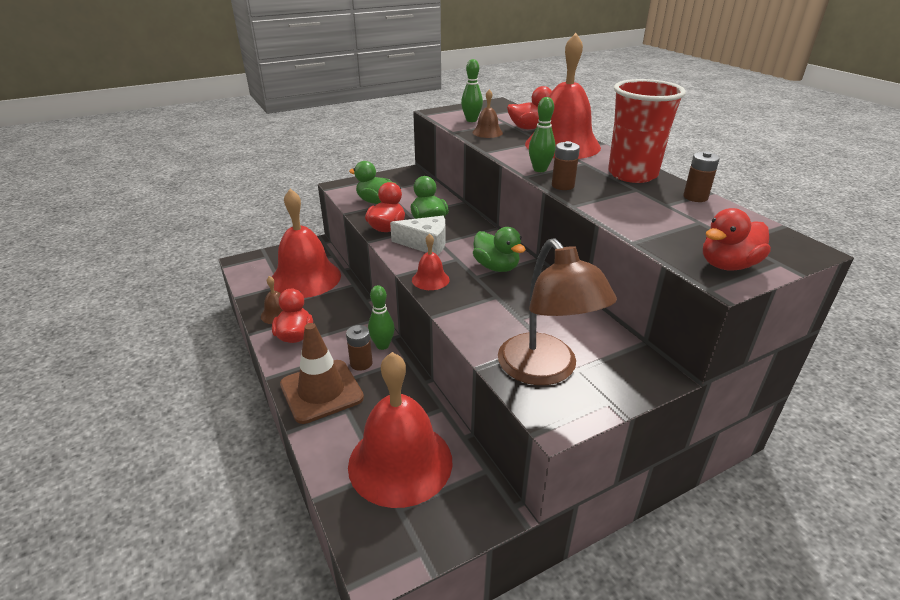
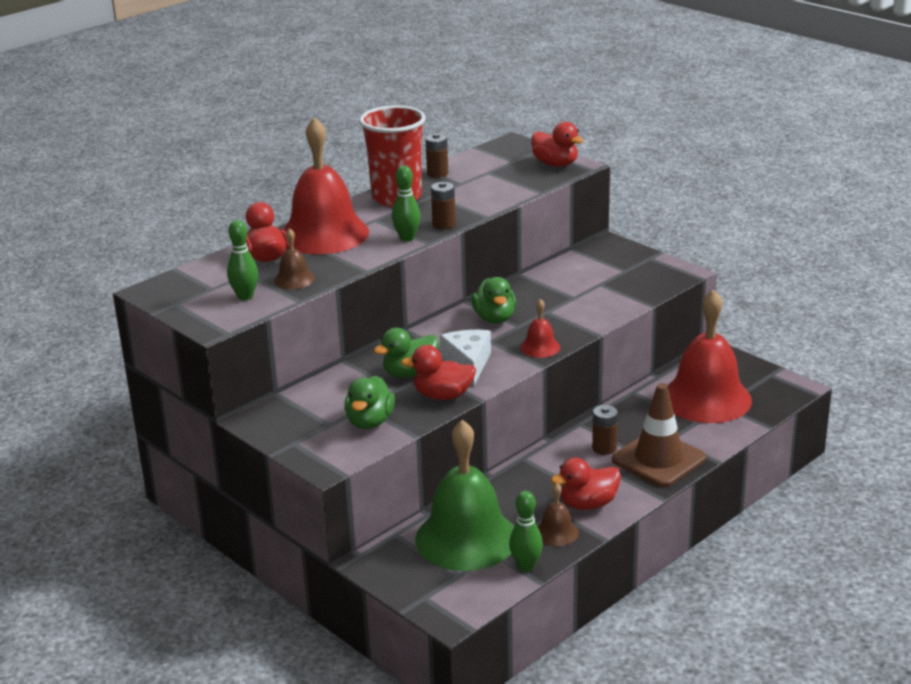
camera: 105 degrees left, 5 degrees down
red bell [272,189,341,298] -> green bell [415,420,514,571]
green bowling pin [368,285,395,350] -> green bowling pin moved to [509,491,543,571]
green duck [473,227,526,272] -> green duck turned 135 degrees clockwise [471,277,516,323]
brown lamp [498,238,617,385] -> none

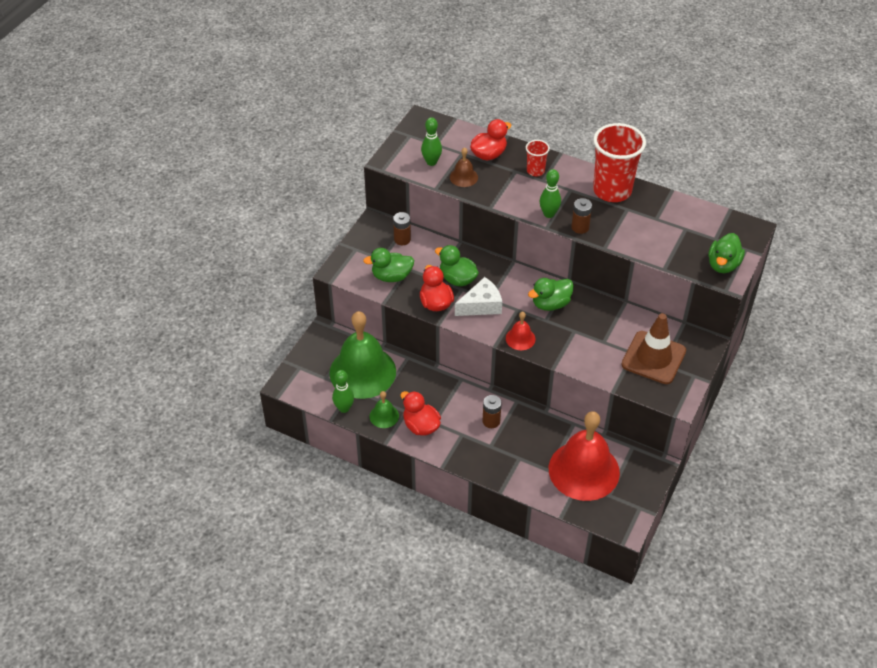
camera: 70 degrees right, 20 degrees up
red bell [283,117,369,254] -> red cup [526,140,550,176]
brown battery [425,133,448,178] -> brown battery moved to [393,212,411,245]
red duck [532,122,584,167] -> green duck [708,233,745,273]
brown bell [537,483,579,546] -> green bell [370,391,399,428]
brown traffic cone [612,383,706,487] -> brown traffic cone moved to [621,313,686,384]

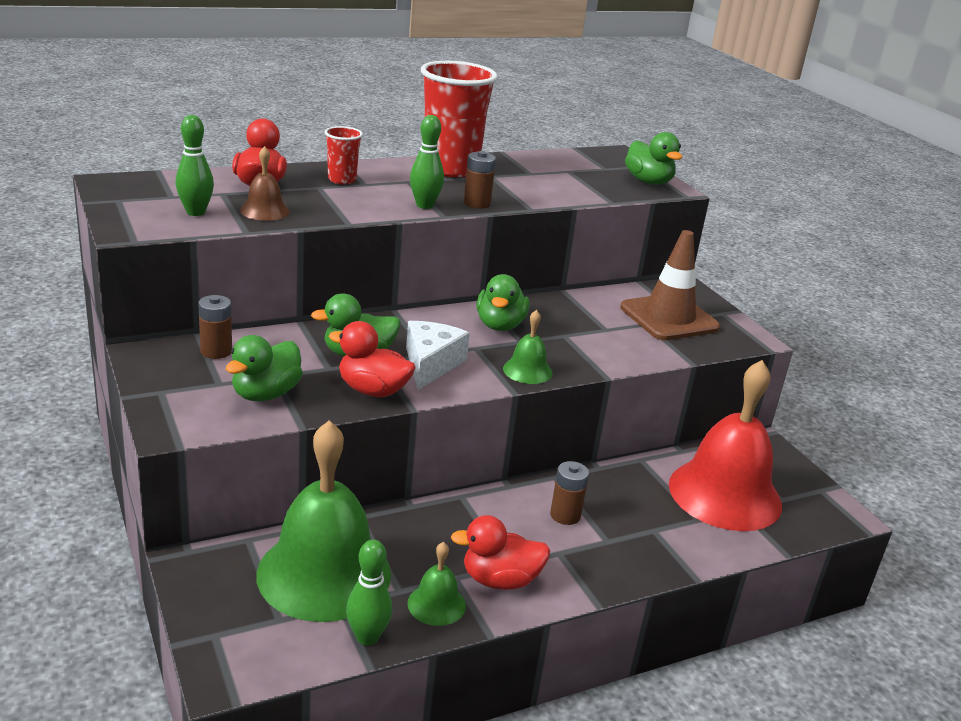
camera: 55 degrees left, 20 degrees down
red bell [506,312,536,350] -> green bell [503,310,552,384]

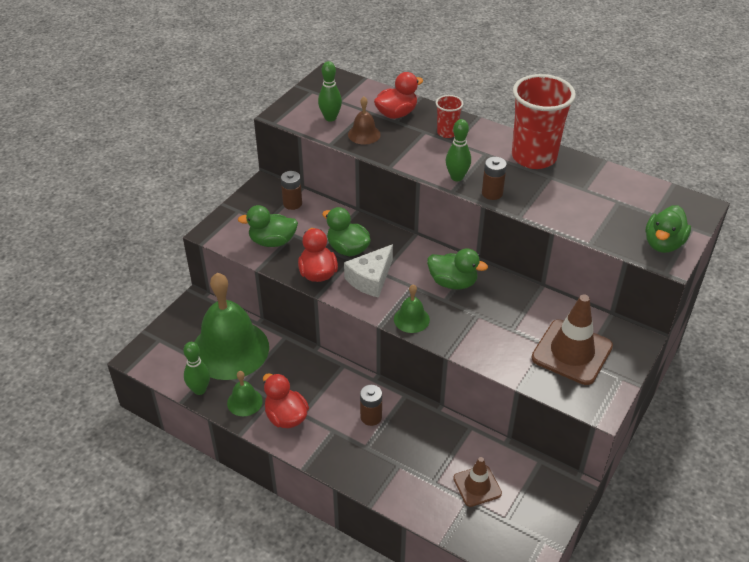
camera: 60 degrees right, 15 degrees up
white cheese [406,321,470,390] -> white cheese turned 150 degrees clockwise [344,244,393,298]
green duck [477,274,530,331] -> green duck turned 135 degrees counterclockwise [427,248,488,289]
red bell [669,360,782,531] -> brown traffic cone [453,457,502,507]

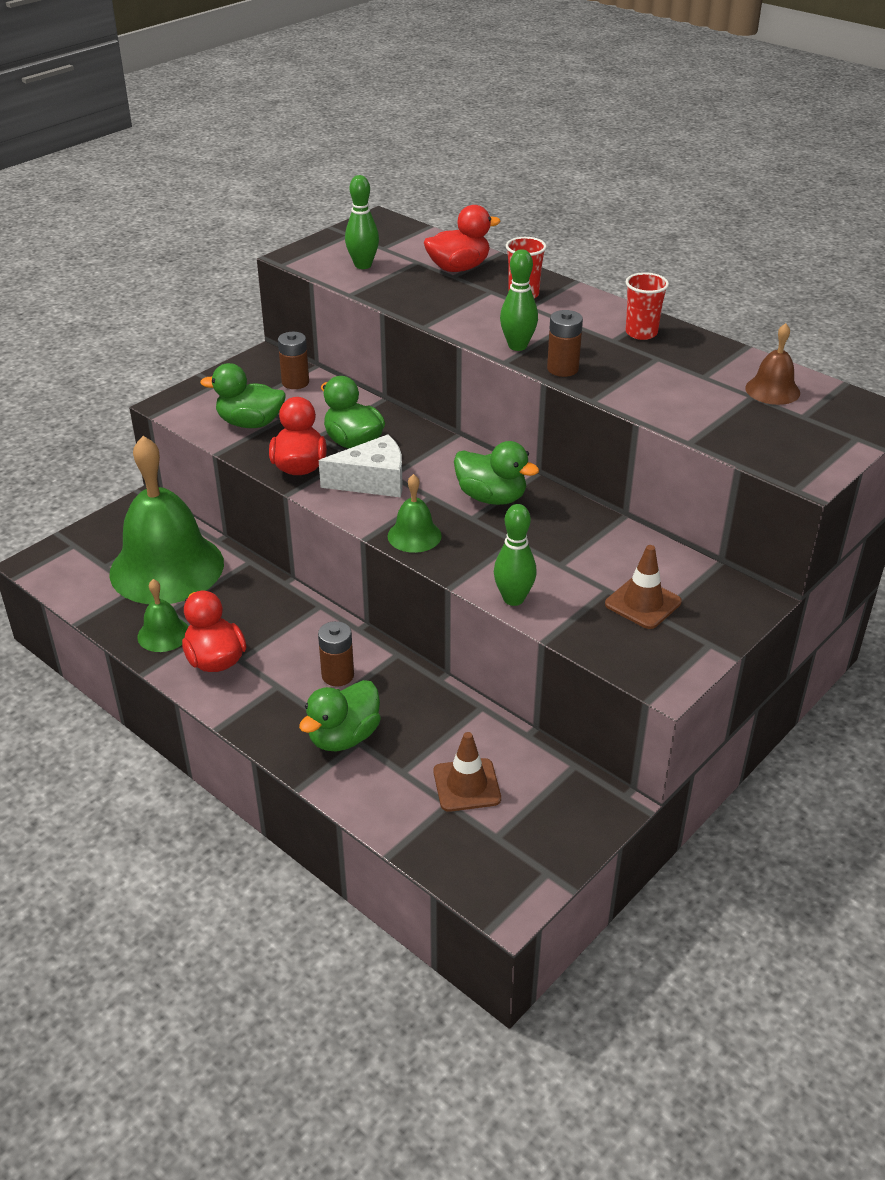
camera: 10 degrees right, 5 degrees down
green bowling pin [183,342,210,395] -> green bowling pin moved to [494,504,537,606]
white cheese [344,244,393,298] -> white cheese turned 150 degrees counterclockwise [319,434,403,497]
brown bell [348,97,381,144] -> brown bell moved to [745,323,800,405]
red cup [512,74,576,169] -> red cup [626,272,669,340], size x0.48
brown traffic cone [531,295,613,385] -> brown traffic cone [605,545,682,629], size x0.58
green duck [646,205,691,253] -> green duck moved to [299,680,381,751]

